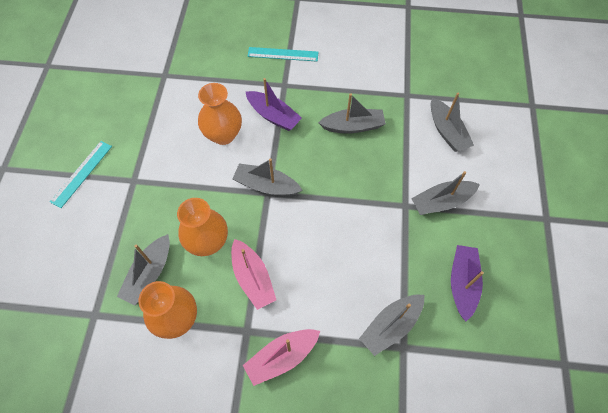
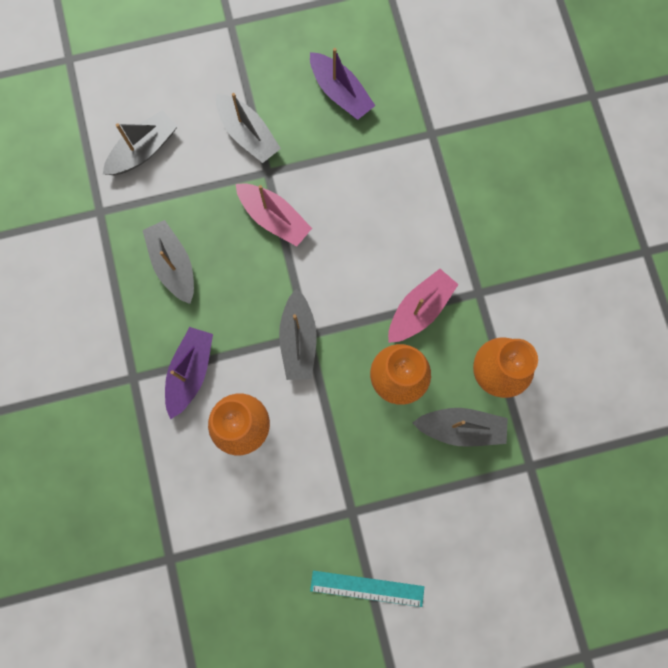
camera: 110 degrees left, 15 degrees up
pink boat [243,329,320,386] -> pink boat moved to [236,184,312,246]
turquoise ruler [247,47,318,62] -> none
grey boat [359,295,424,356] -> none
purple boat [451,245,484,321] -> purple boat turned 120 degrees counterclockwise [310,48,375,120]

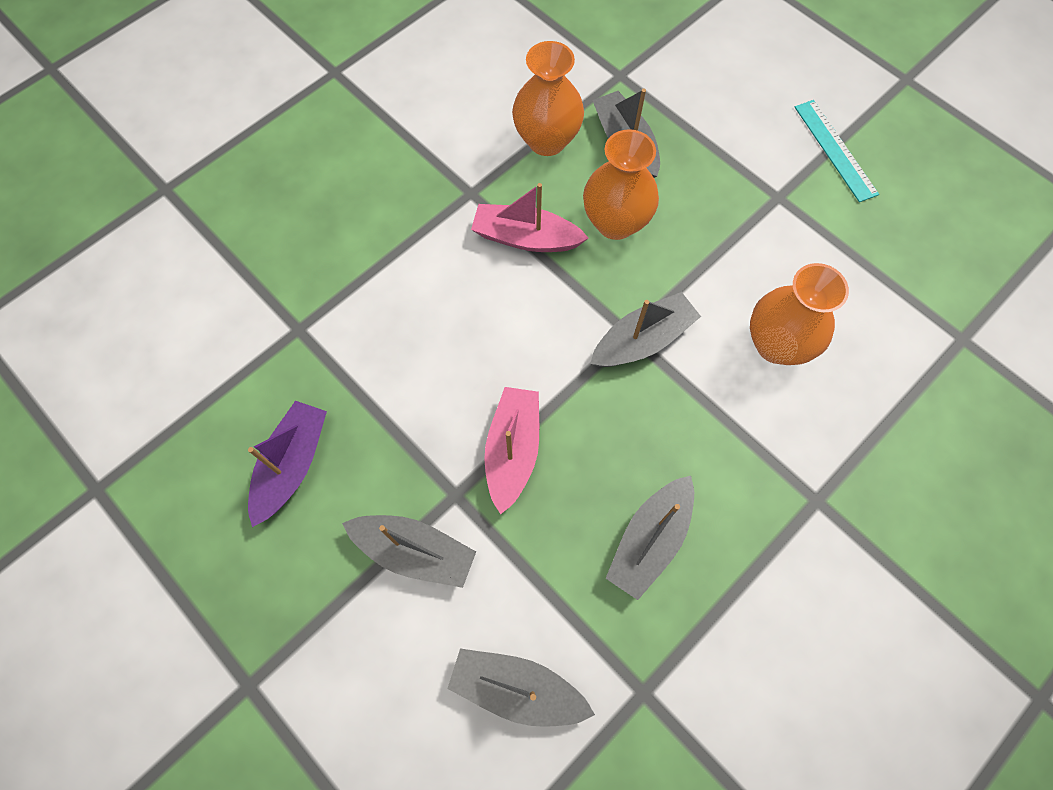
camera: 120 degrees left, 10 degrees down
purple boat [165,327,213,419] -> none
grey boat [216,93,281,163] -> grey boat turned 90 degrees clockwise [342,515,476,588]

